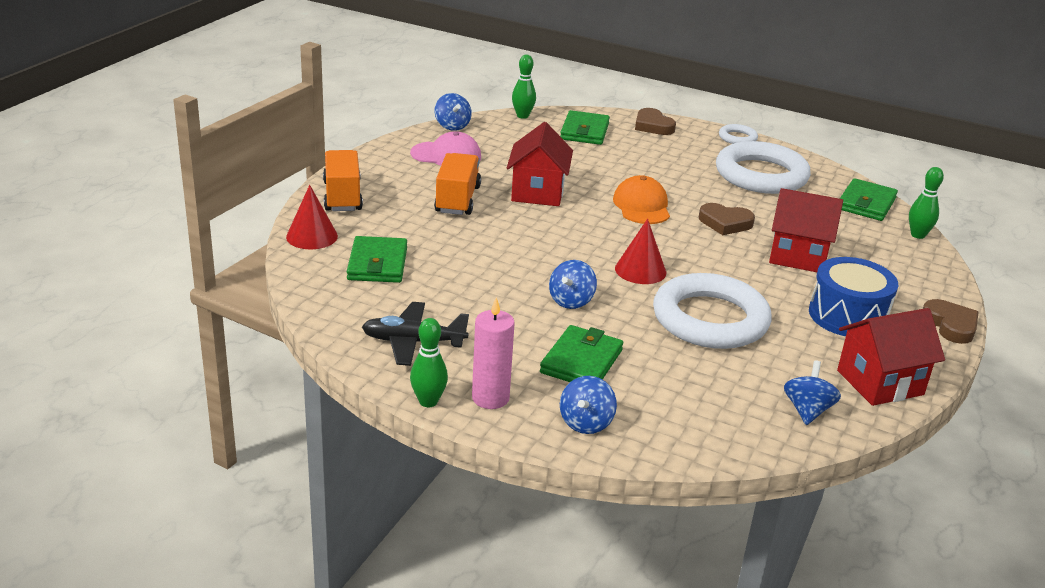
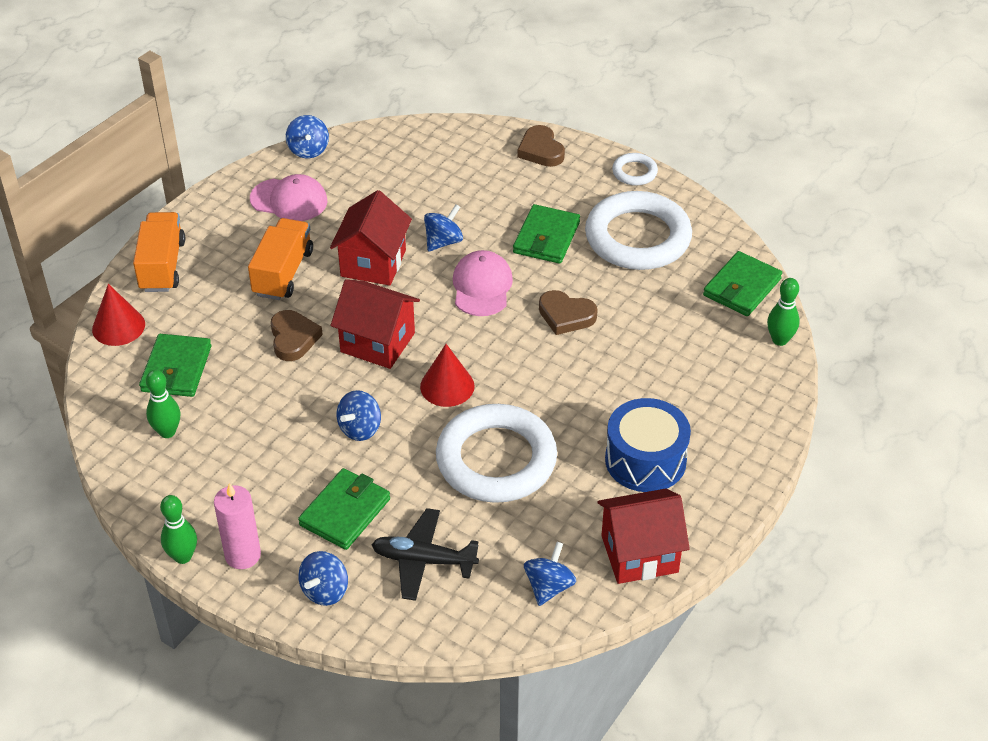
camera: 10 degrees right, 15 degrees up
black plane [362,302,469,366] -> black plane moved to [371,508,479,601]
green bowling pin [512,55,536,119] -> green bowling pin moved to [146,370,181,438]
green wallet [560,110,610,145] -> green wallet moved to [513,204,580,264]
orange cap [613,175,670,224] -> pink cap [453,250,513,316]
red house [769,188,843,272] -> red house moved to [330,279,420,369]
brown heart [923,299,979,344] -> brown heart moved to [271,310,323,361]
none -> blue spinning top [424,204,463,252]

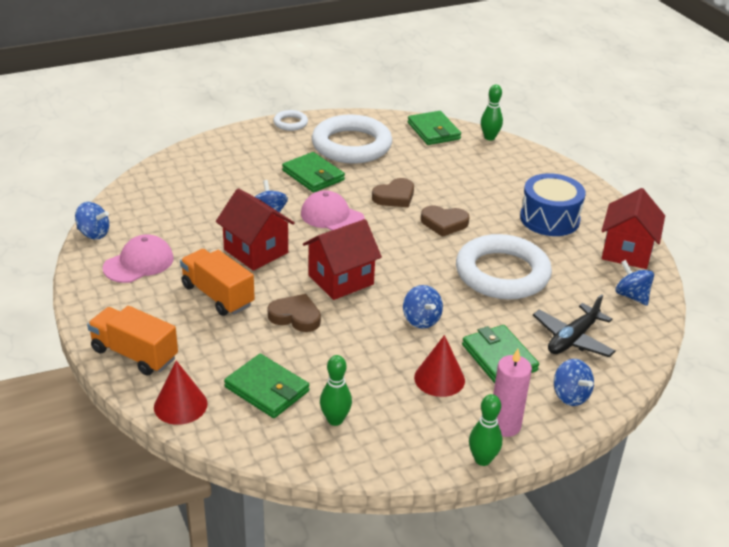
camera: 60 degrees left, 10 degrees down
red cone [420,344,474,407] -> red cone moved to [414,335,465,397]
brown heart [517,125,565,167] -> brown heart moved to [421,206,469,237]

